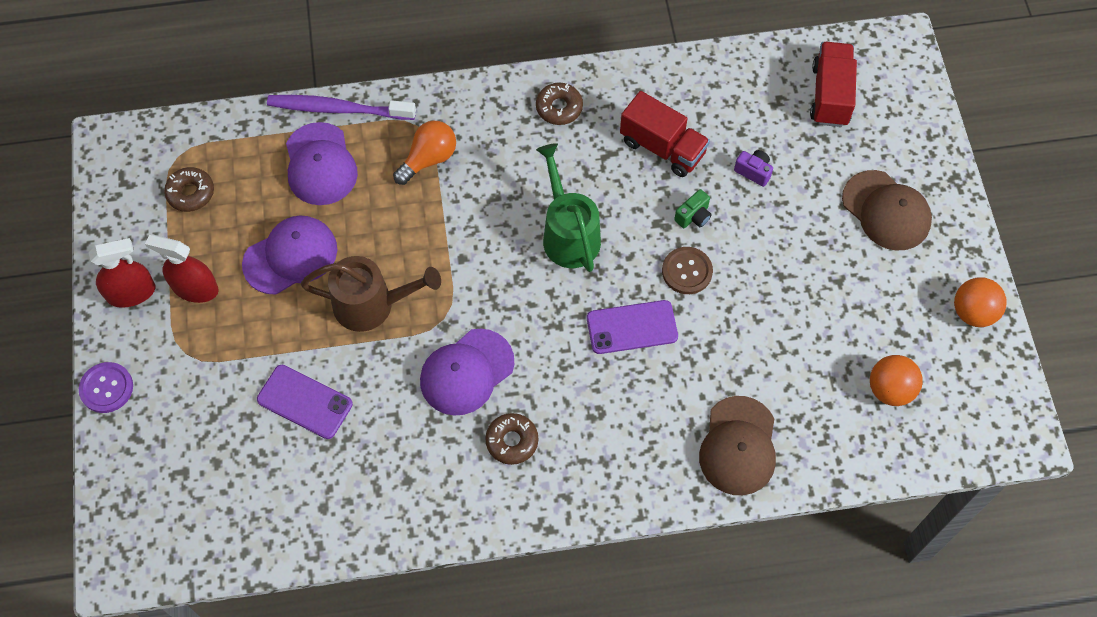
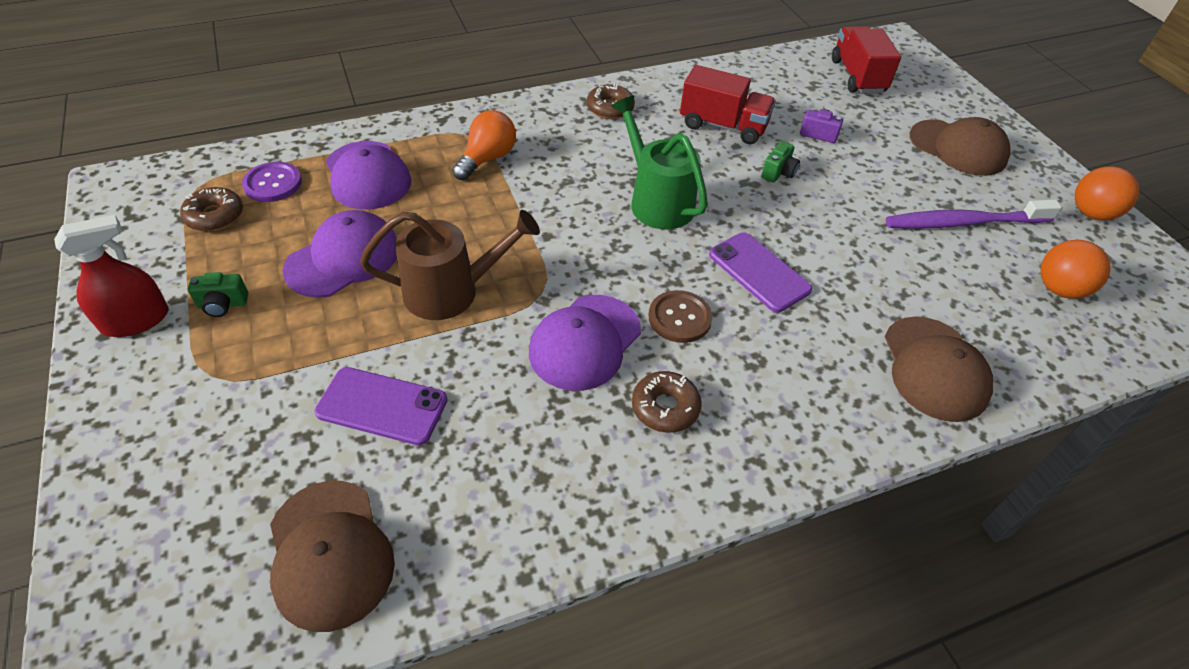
camera: 15 degrees left, 15 degrees down
purple button [79,362,133,413] -> purple button moved to [242,162,302,202]
red spray bottle [145,234,219,303] -> green camera [188,272,248,317]
purple toothbrush [267,95,416,120] -> purple toothbrush moved to [886,200,1062,229]
purple phone [587,300,678,354] -> purple phone turned 75 degrees clockwise [709,233,812,312]
brown button [662,247,713,294] -> brown button moved to [649,290,713,343]
none -> brown cap [270,481,395,632]

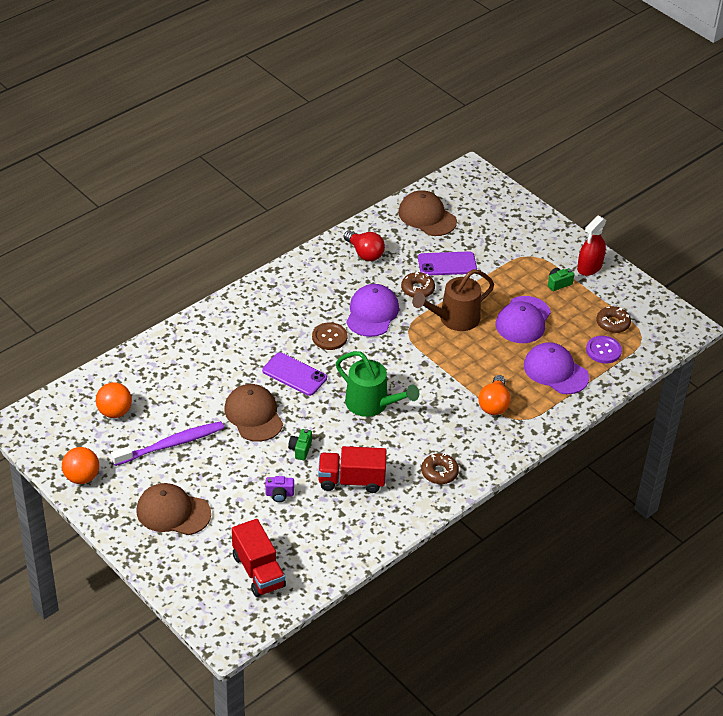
camera: 160 degrees right, 5 degrees down
brown donut [632,371,702,433] -> brown donut moved to [401,272,435,297]
brown cap [884,316,993,422] -> brown cap moved to [224,384,283,442]
none -> red light bulb [344,231,385,261]

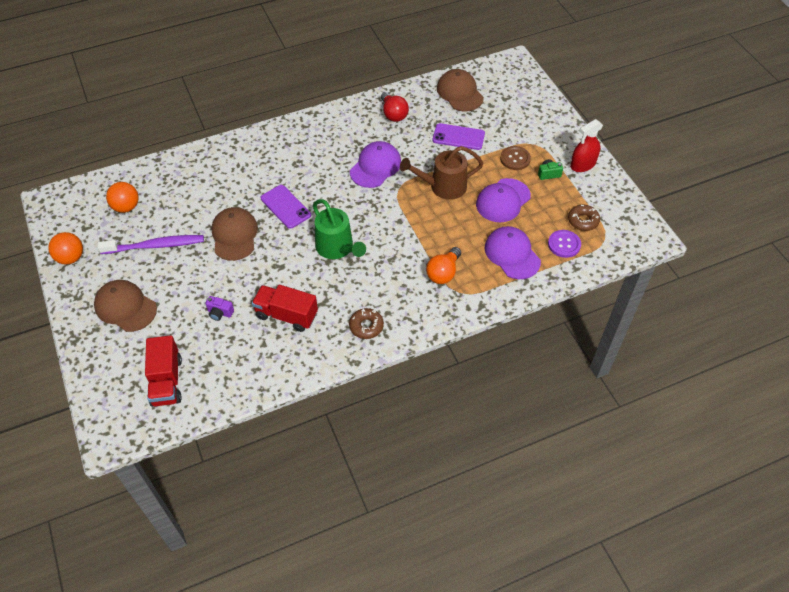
camera: 20 degrees right, 10 degrees up
green camera [288,429,312,460] -> none
brown button [312,322,347,350] -> brown button moved to [500,146,531,170]
brown donut [401,272,435,297] -> none

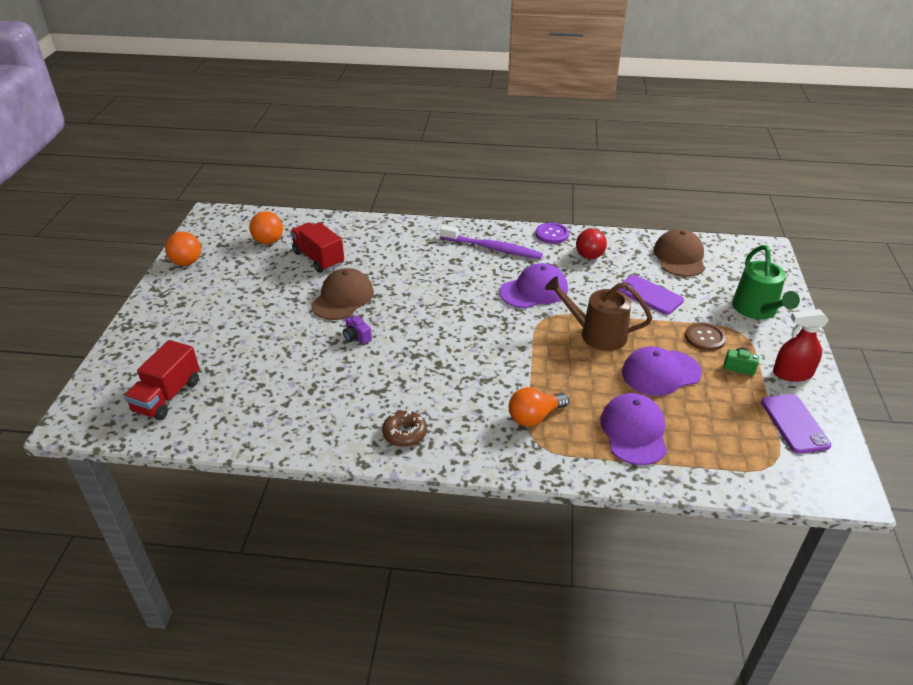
camera: 30 degrees right, 15 degrees down
brown cap [94,280,157,332] -> none
purple toothbrush [97,235,204,254] -> purple toothbrush moved to [440,225,543,259]
purple camera [205,296,234,321] -> purple camera moved to [343,315,372,345]
red truck [252,285,318,332] -> red truck moved to [290,222,344,273]
purple phone [261,185,311,229] -> purple phone moved to [761,394,831,454]
green watering can [313,199,366,259] -> green watering can moved to [732,245,800,319]
purple button [548,230,581,258] -> purple button moved to [536,223,569,244]
brown donut [568,205,600,231] -> none

